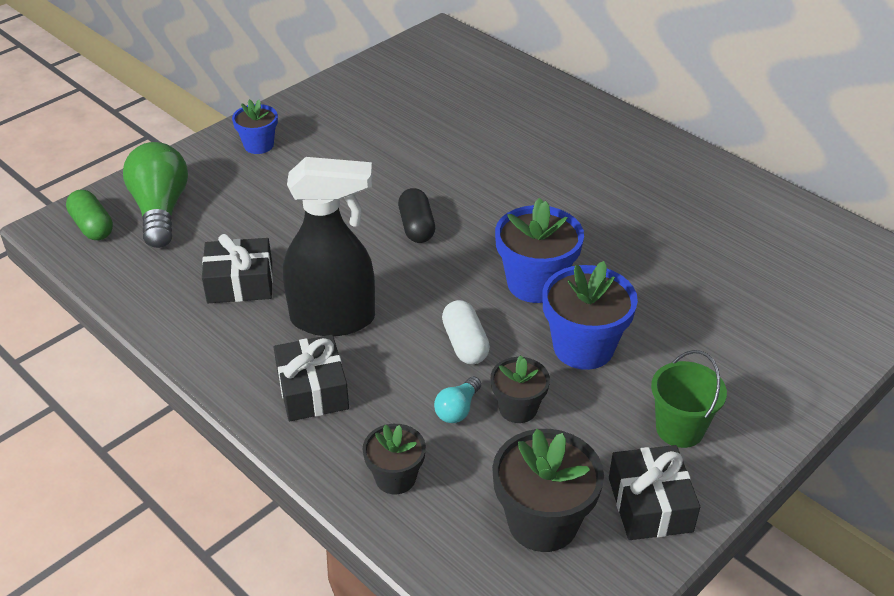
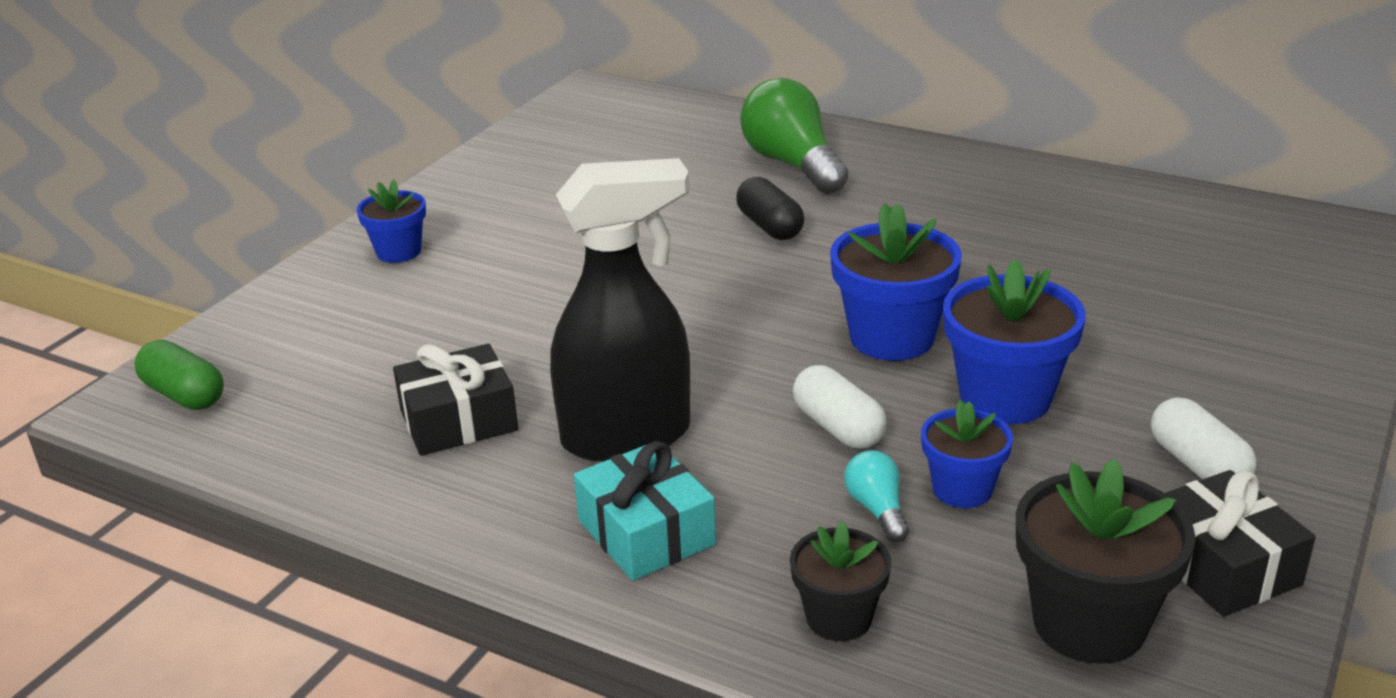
camera: 15 degrees left, 10 degrees down
green light bulb [123,142,188,248] -> green light bulb moved to [740,78,848,194]
black gift [274,335,349,421] -> turquoise gift [574,441,716,581]
black capsule [398,188,435,243] -> black capsule moved to [736,177,804,240]
turquoise light bulb [434,376,481,423] -> turquoise light bulb turned 150 degrees clockwise [844,450,909,542]
black flower pot [491,355,550,423] -> blue flower pot [921,400,1013,508]
green bucket [651,350,727,448] -> white capsule [1151,397,1257,480]

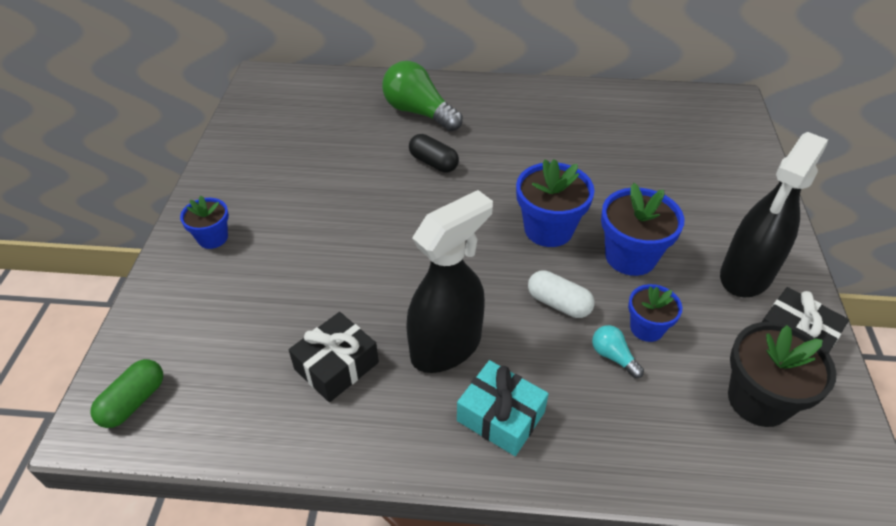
camera: 25 degrees left, 15 degrees up
green capsule [135,340,224,410] -> green capsule turned 75 degrees counterclockwise [91,359,163,428]
black flower pot [790,521,891,641] -> none
white capsule [1151,397,1257,480] -> black spray bottle [720,132,828,298]

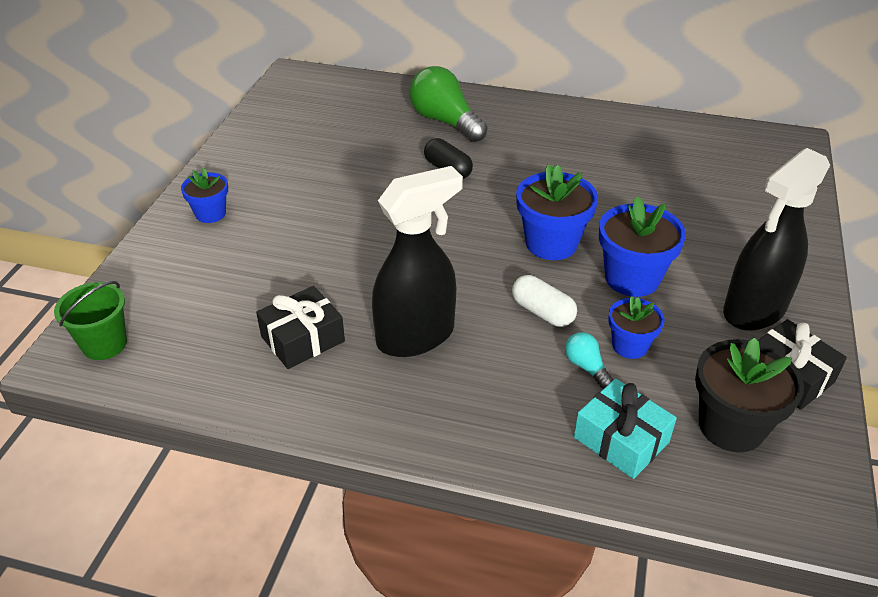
camera: 10 degrees right, 5 degrees down
green capsule [91,359,163,428] -> green bucket [54,281,127,360]
turquoise gift [457,360,549,456] -> turquoise gift moved to [574,379,677,479]

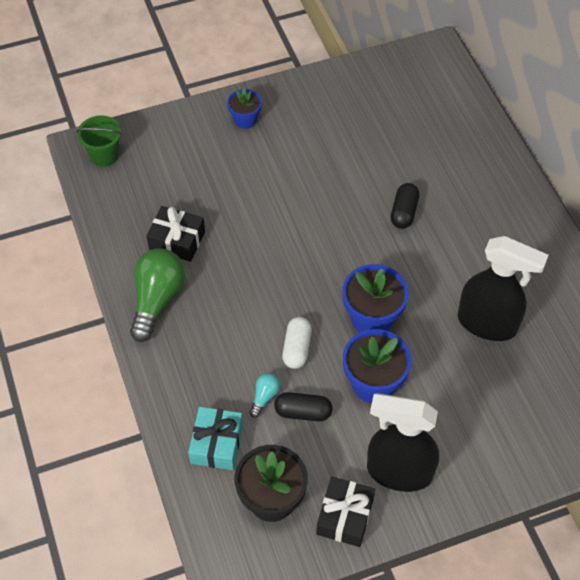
camera: 55 degrees right, 15 degrees up
black spray bottle [372,166,463,357] -> black spray bottle moved to [458,236,549,341]
green light bulb [409,66,488,142] -> green light bulb moved to [130,248,185,342]
blue flower pot [608,296,665,359] -> black capsule [274,392,332,421]

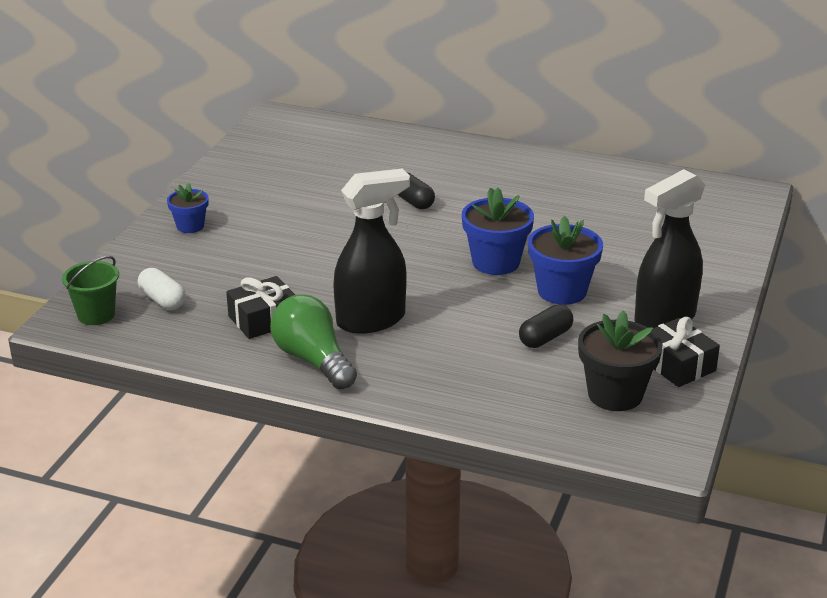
camera: 50 degrees left, 25 degrees down
turquoise gift [188,407,243,470] -> none
turquoise light bulb [249,373,280,418] -> none
white capsule [282,317,312,369] -> white capsule moved to [138,268,186,310]
black spray bottle [458,236,549,341] -> black spray bottle moved to [333,168,410,334]

